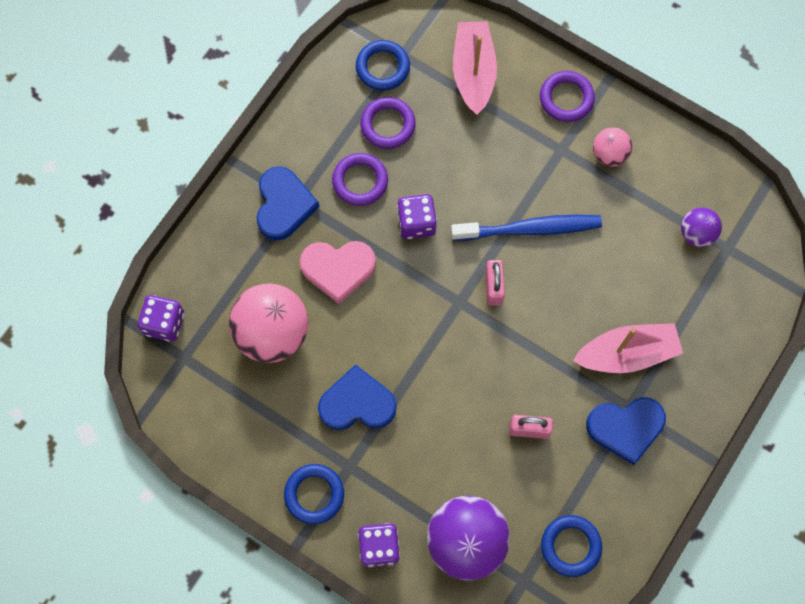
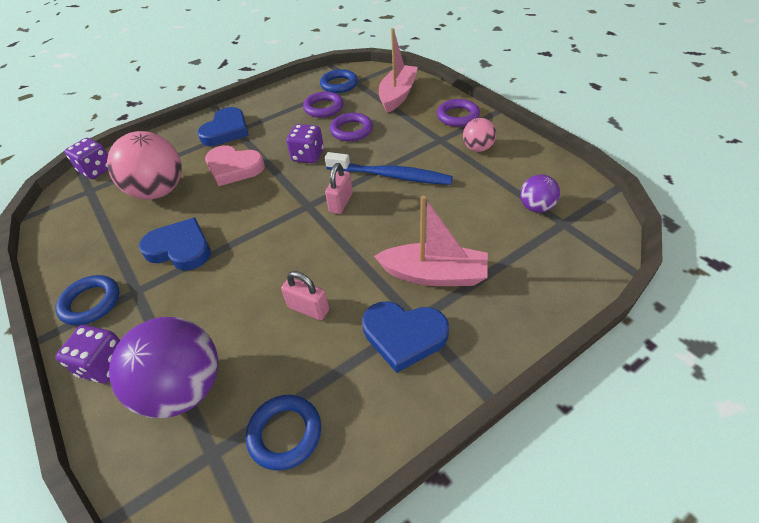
camera: 25 degrees right, 25 degrees down
purple ring [332,153,388,206] -> purple ring moved to [330,113,373,141]

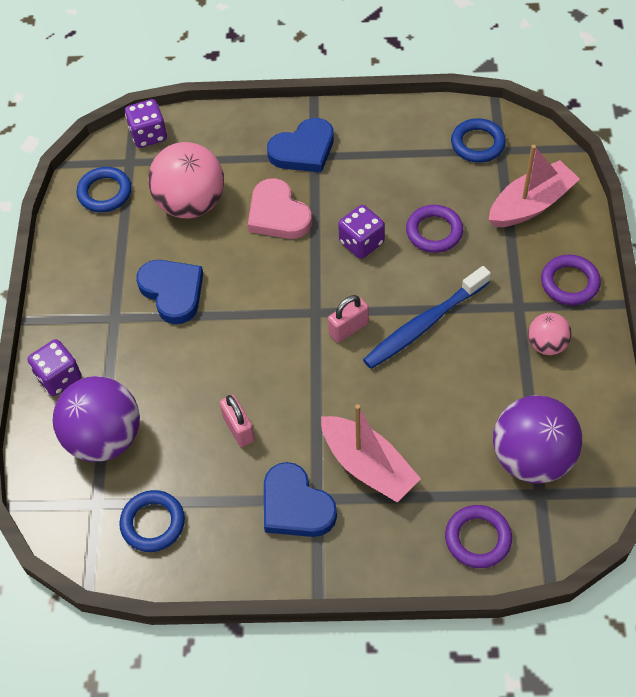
camera: 35 degrees right, 10 degrees up
blue ring [55,275,120,326] -> blue ring moved to [76,167,131,212]
purple ring [303,91,344,118] -> purple ring moved to [445,505,512,568]
blue toothbrush [325,152,453,185] -> blue toothbrush turned 90 degrees clockwise [363,266,491,369]
purple ball [520,174,560,213] -> purple ball [493,395,582,484], size x1.92

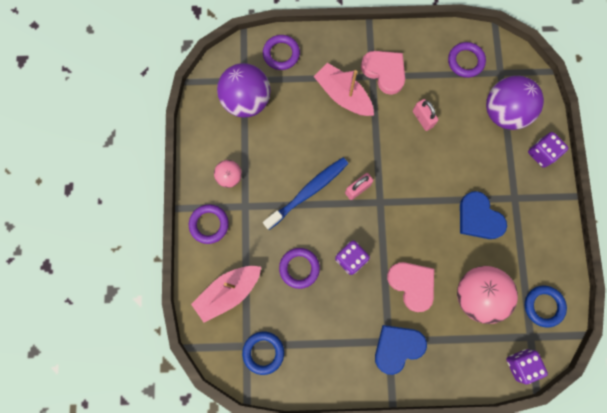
camera: 175 degrees right, 20 degrees up
blue ring [119,490,185,552] -> purple ring [448,42,486,78]
blue heart [264,462,337,537] -> pink heart [361,51,405,95]

